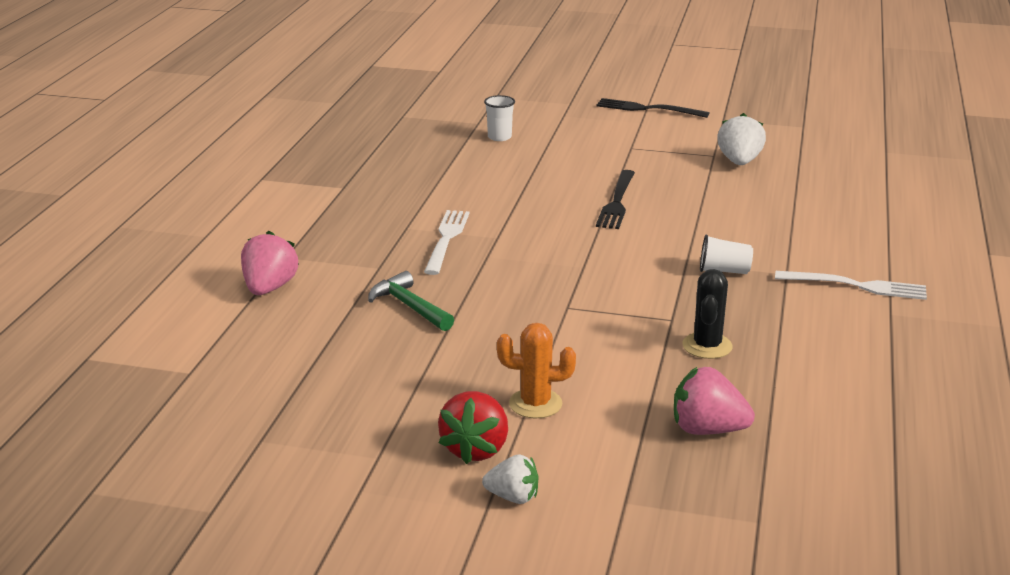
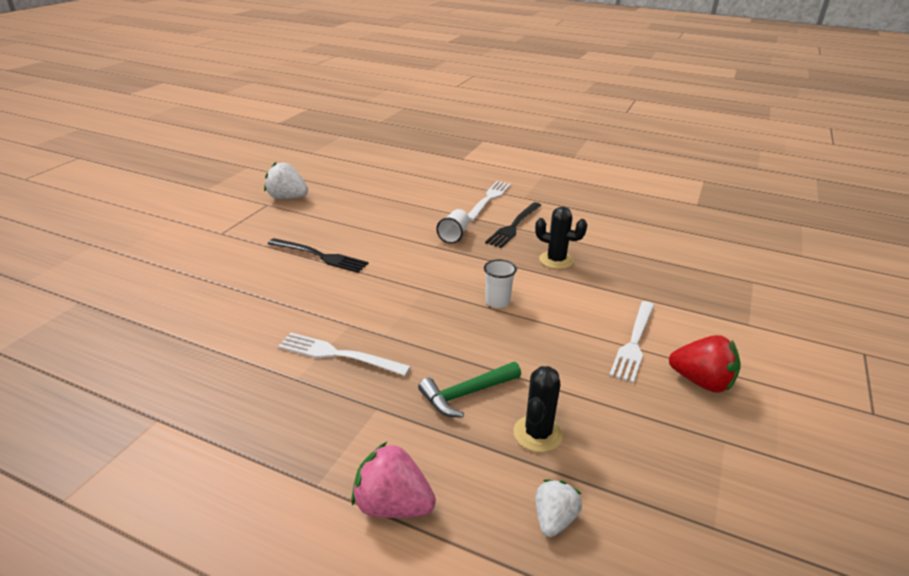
camera: 80 degrees left, 5 degrees up
white strawberry [482,454,539,504] -> white strawberry moved to [535,479,582,537]
white cup [484,95,515,141] -> white cup moved to [484,260,517,308]
orange cactus [497,323,576,418] -> white fork [609,301,655,383]
black fork [596,98,709,118] -> black fork moved to [485,202,542,248]
pink strawberry [674,367,755,435] -> none
none -> black cactus [513,366,563,452]

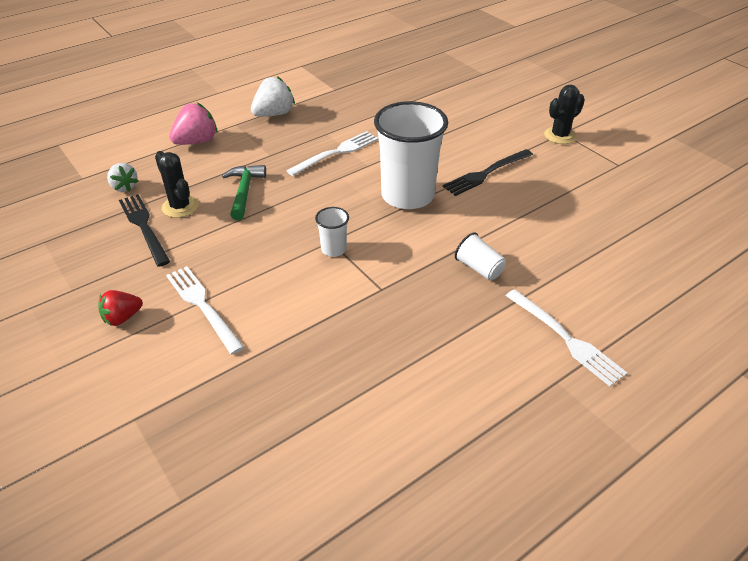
camera: 120 degrees right, 10 degrees up
white strawberry [264,162,308,199] -> white strawberry moved to [251,76,295,117]
black fork [485,202,542,248] -> black fork moved to [119,194,170,267]
black cactus [535,207,587,269] -> black cactus moved to [544,85,585,144]
red strawberry [669,335,741,393] -> red strawberry [99,290,143,326], size x0.65
none -> white cup [374,101,448,209]

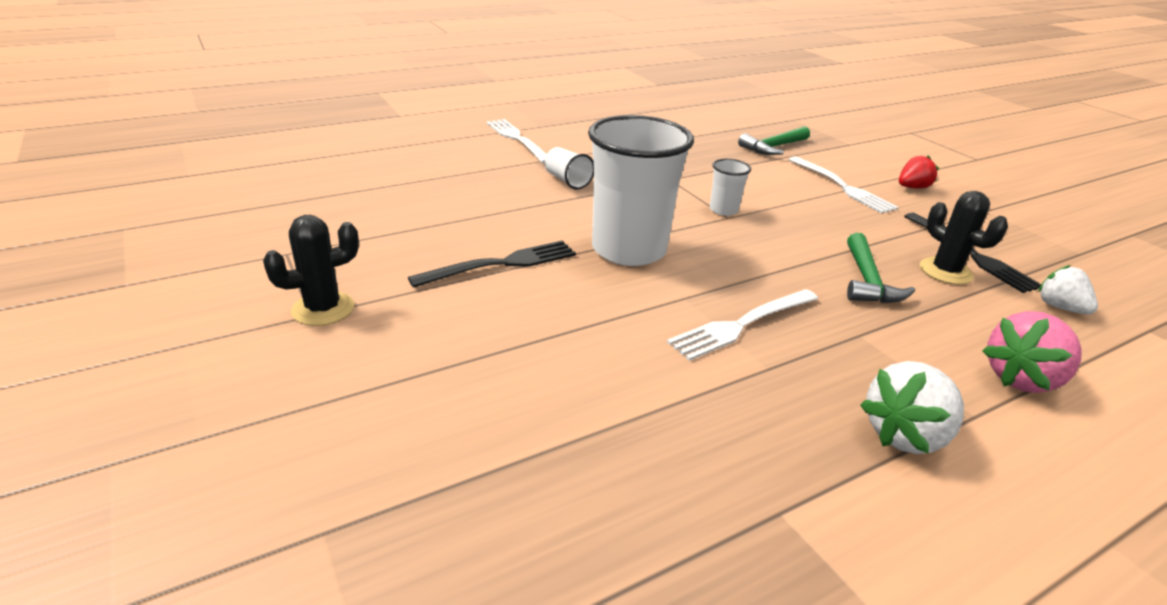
camera: 175 degrees left, 10 degrees down
none -> green hammer [738,126,810,155]

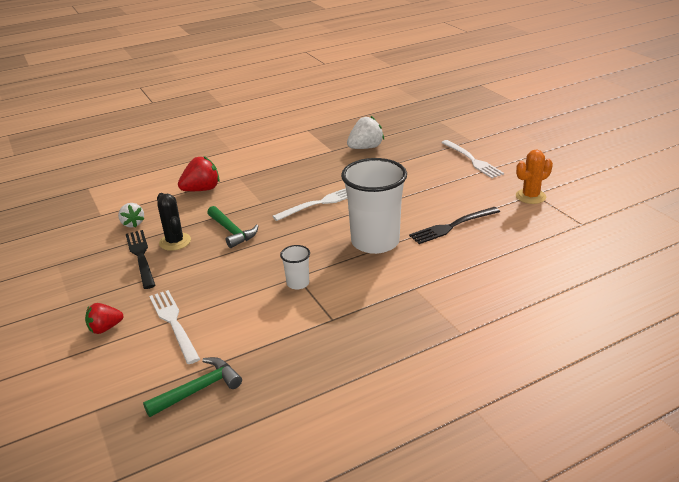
camera: 175 degrees left, 0 degrees up
black cactus [263,215,359,326] -> orange cactus [516,150,553,204]
white fork [486,119,547,164] -> white fork moved to [441,140,504,178]
white cup [545,147,594,189] -> none
green hammer [847,233,915,303] -> green hammer turned 135 degrees clockwise [207,206,258,248]
white strawberry [860,361,964,454] -> white strawberry moved to [347,116,384,149]
pink strawberry [982,311,1082,393] -> red strawberry [178,156,220,191]

